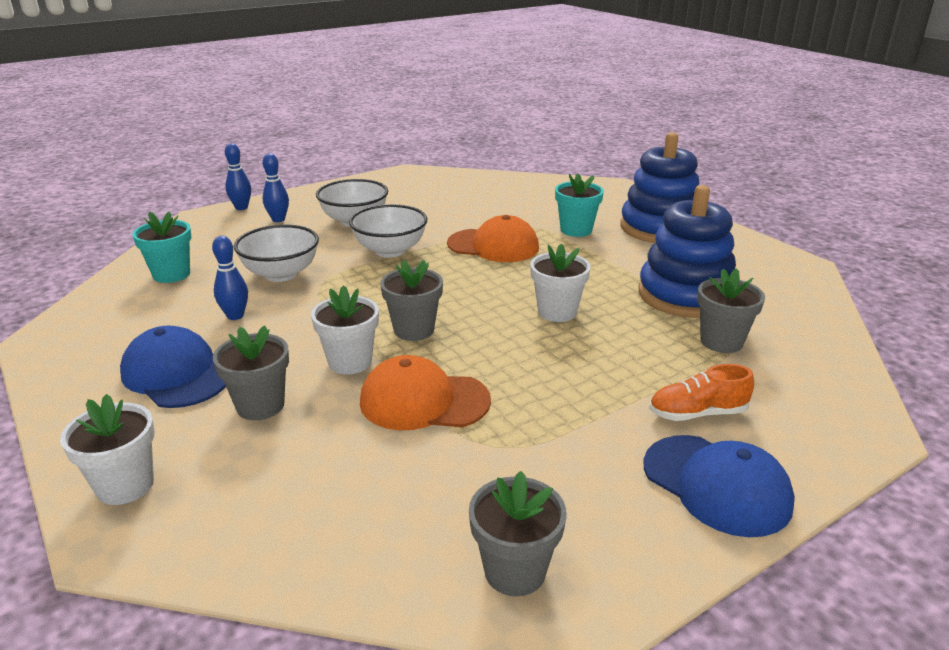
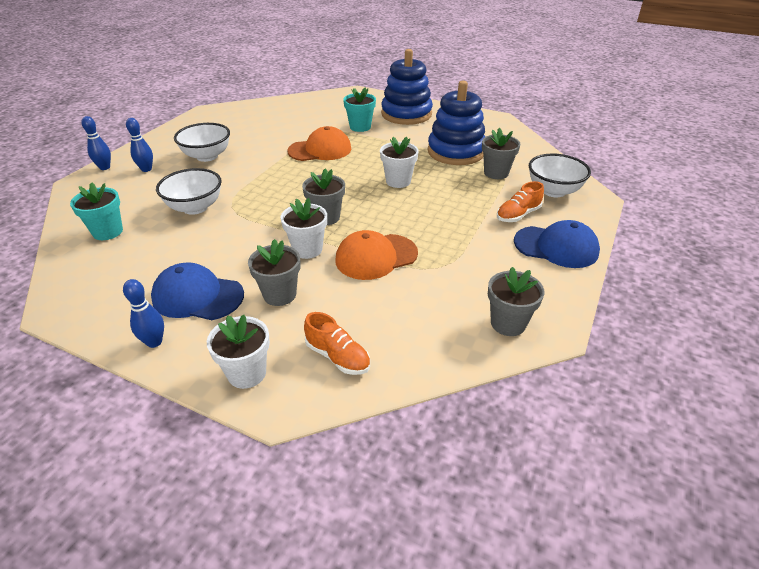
camera: 30 degrees left, 10 degrees up
blue bowling pin [212,236,248,320] -> blue bowling pin moved to [123,279,164,348]
white bowl [349,204,428,258] -> white bowl moved to [529,153,591,197]
none -> orange shoe [304,312,370,375]

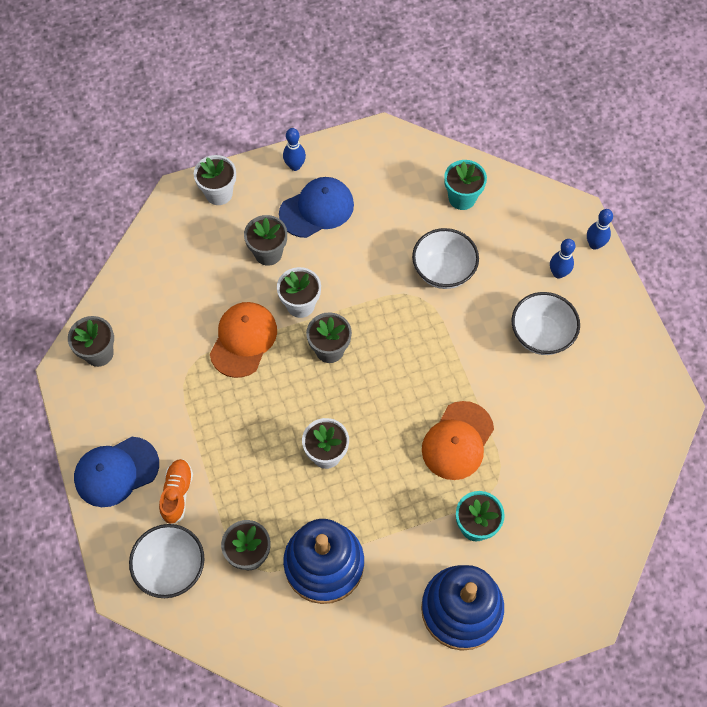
camera: 135 degrees right, 25 degrees up
orange shoe [304,312,370,375] -> none

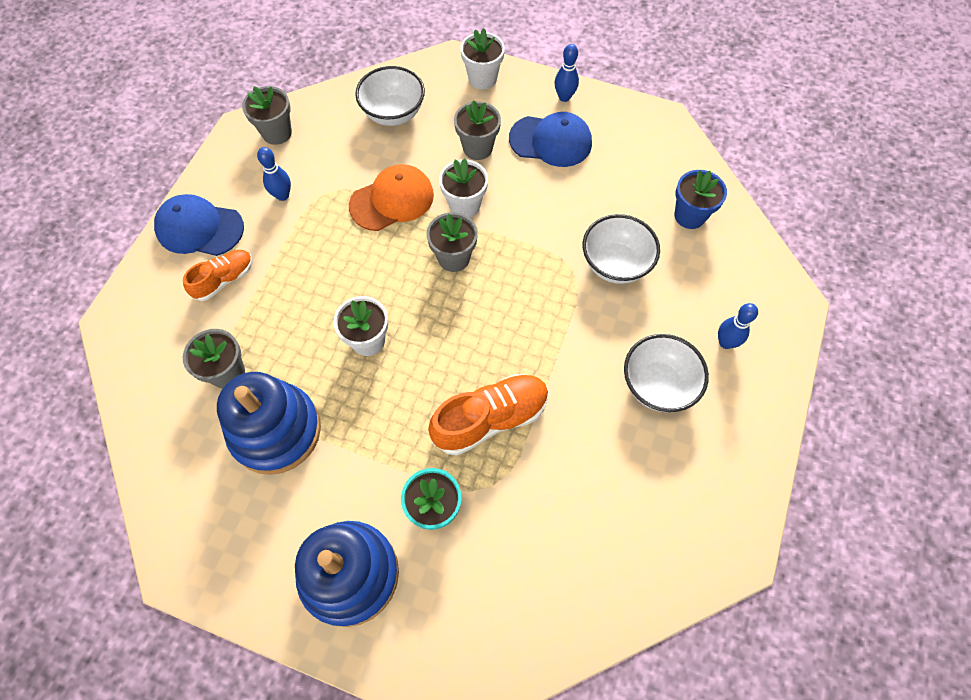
camera: 40 degrees right, 0 degrees up
white bowl [129,524,205,598] -> white bowl moved to [355,66,425,126]
orange cap [422,401,494,480] -> orange shoe [428,374,549,455]
turquoise flower pot [444,160,487,210] -> blue flower pot [675,170,727,229]
blue bowling pin [587,209,613,250] -> blue bowling pin moved to [257,147,291,201]

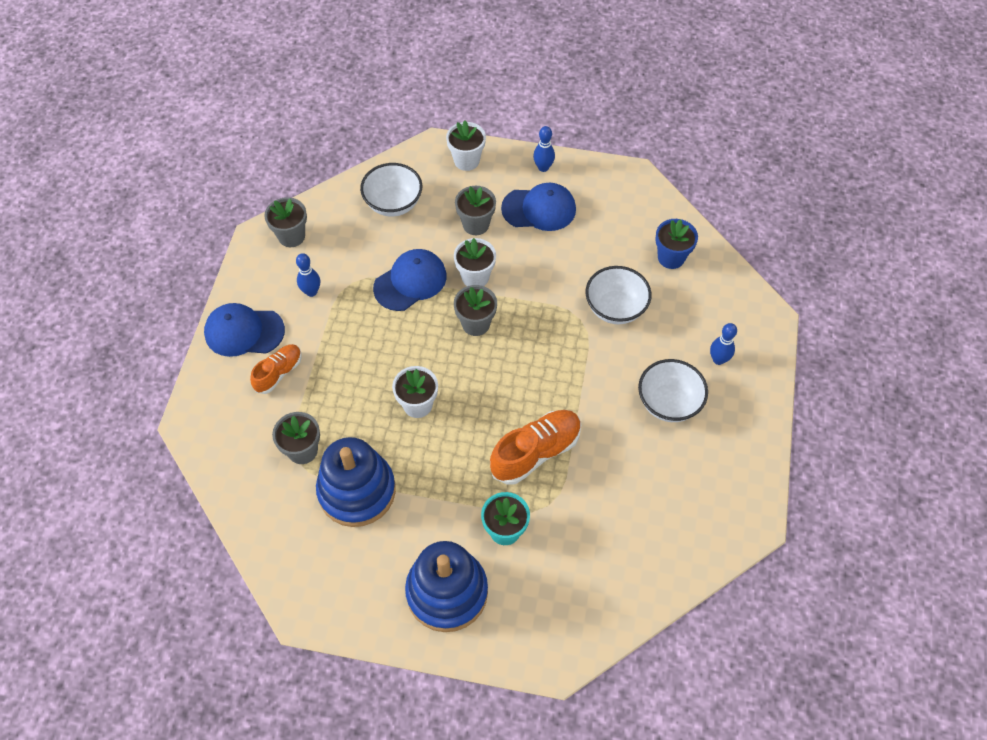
camera: 10 degrees left, 5 degrees down
orange cap [349,164,434,231] -> blue cap [373,249,447,311]

